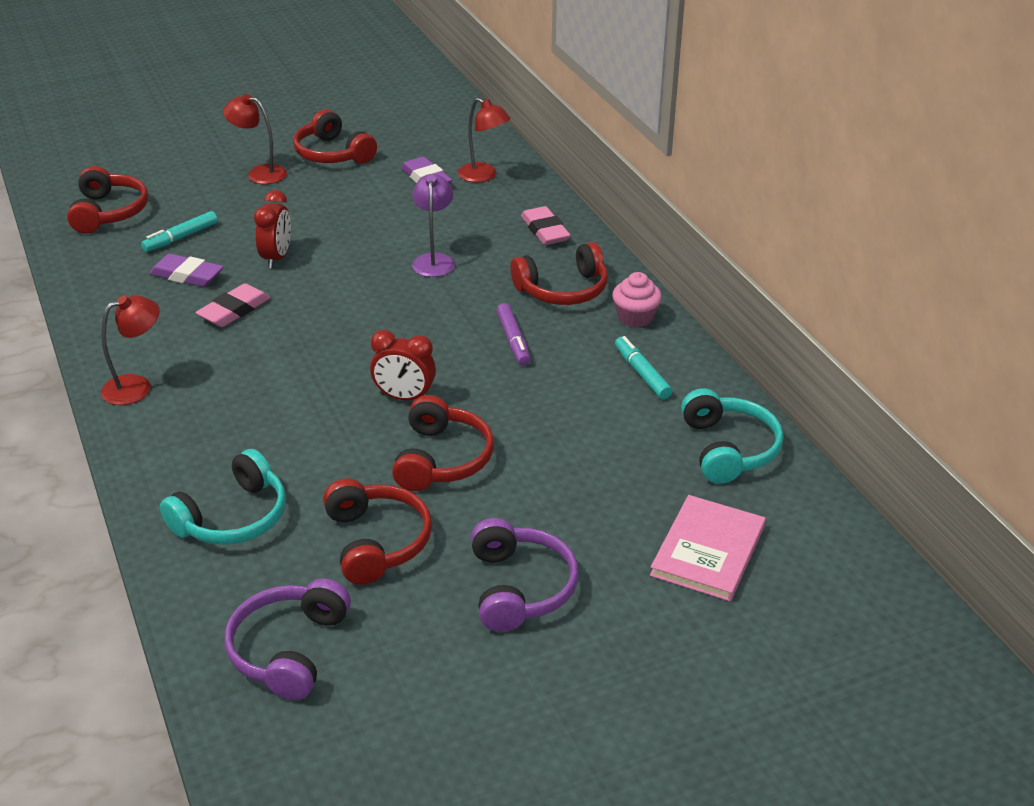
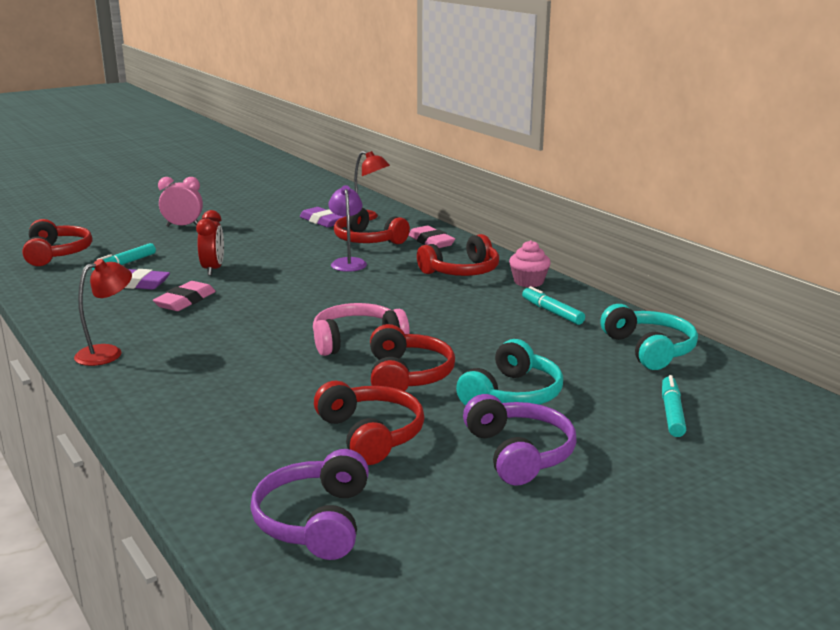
camera: 10 degrees left, 15 degrees down
turquoise headphones [160,449,286,545] -> turquoise headphones moved to [456,339,563,406]
red lamp [223,94,287,184] -> pink clock [158,177,203,227]
red headphones [293,109,377,164] -> red headphones moved to [334,208,410,244]
red clock [370,330,436,400] -> pink headphones [313,303,410,356]
purple marker [496,303,531,366] -> none
pink book [650,495,766,601] -> turquoise marker [662,375,686,437]

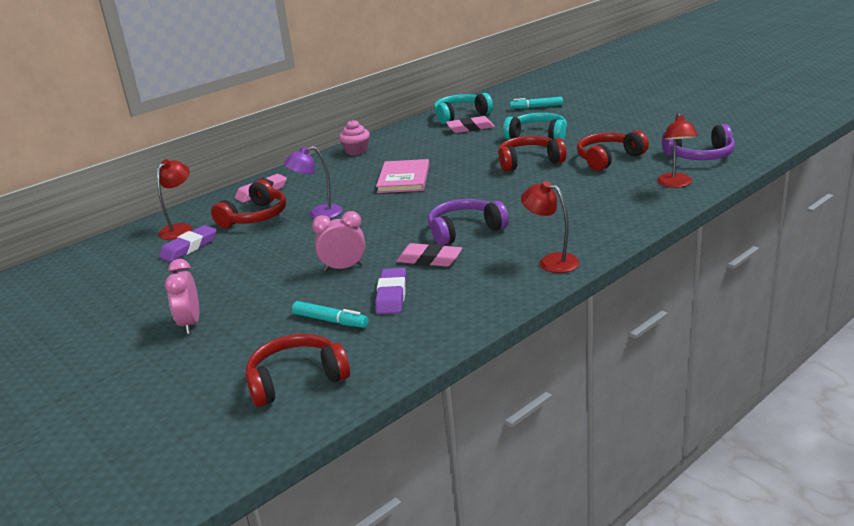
camera: 95 degrees left, 5 degrees up
red clock [196,210,224,276] -> pink clock [312,211,365,271]
pink headphones [313,303,410,356] -> none
red headphones [417,234,499,276] -> none
purple headphones [463,394,577,485] -> purple headphones moved to [428,199,509,246]
turquoise marker [522,286,585,325] -> none
none -> pink book [376,159,429,193]
none -> pink eraser [446,116,495,133]
none -> red lamp [657,113,698,188]

